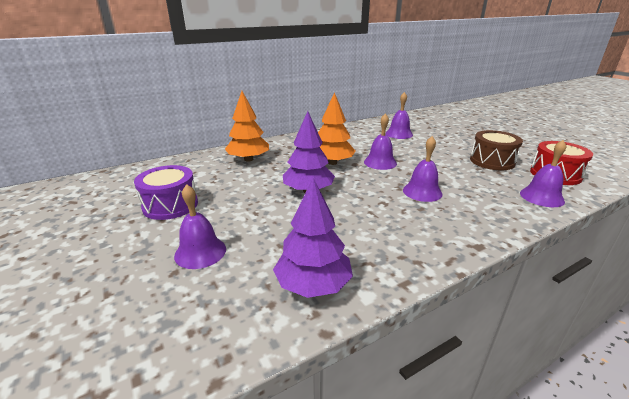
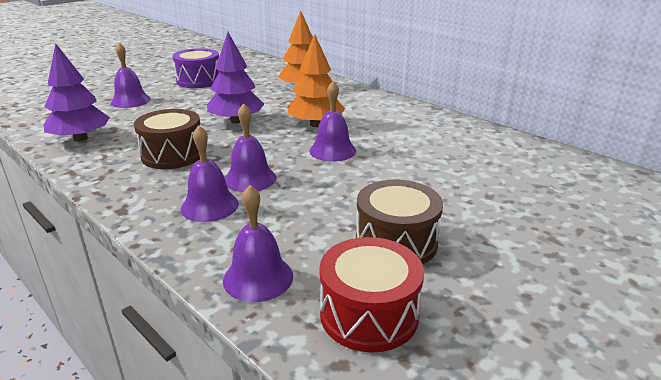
camera: 75 degrees right, 0 degrees up
purple bell [385,92,413,139] -> purple bell moved to [181,125,239,222]
none -> brown drum [134,109,200,169]

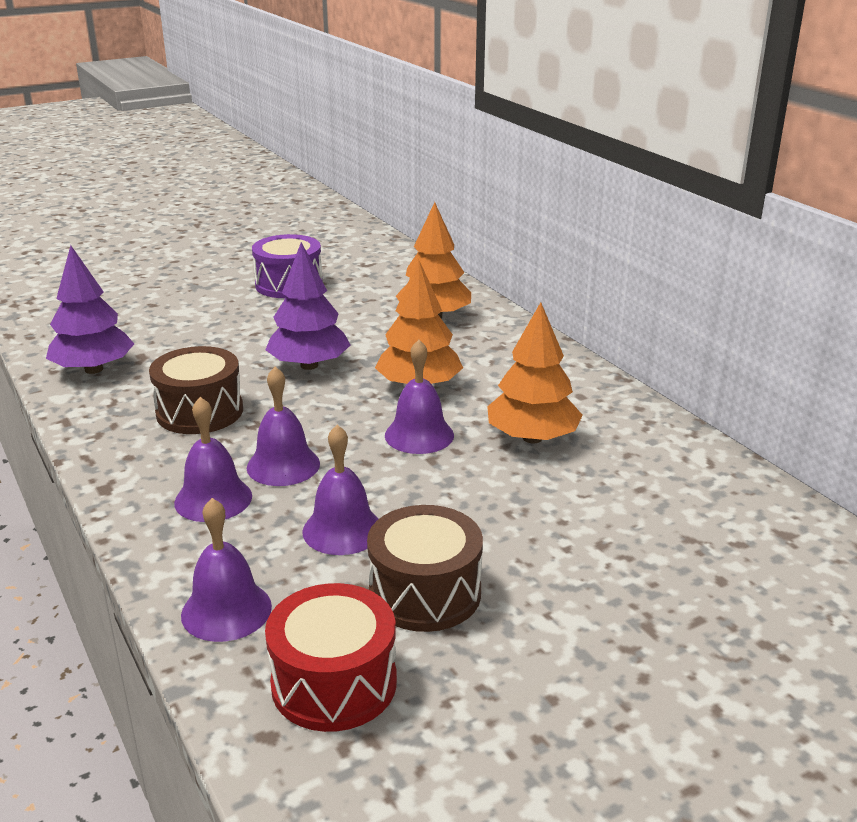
camera: 15 degrees right, 0 degrees up
purple bell [111,43,151,108] -> purple bell moved to [303,425,378,555]
none -> orange tree [487,302,583,444]

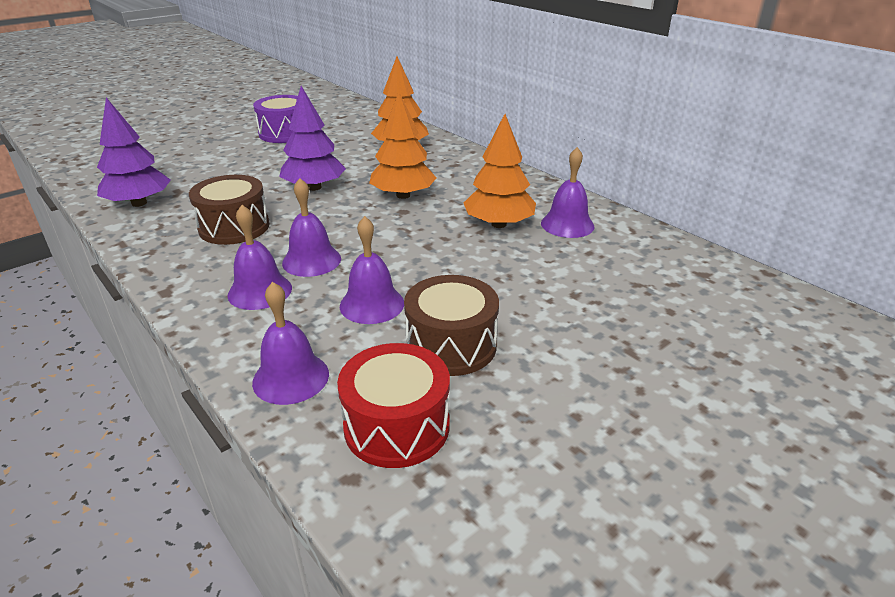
camera: 10 degrees left, 5 degrees up
purple bell [385,340,454,454] -> purple bell moved to [541,147,595,238]

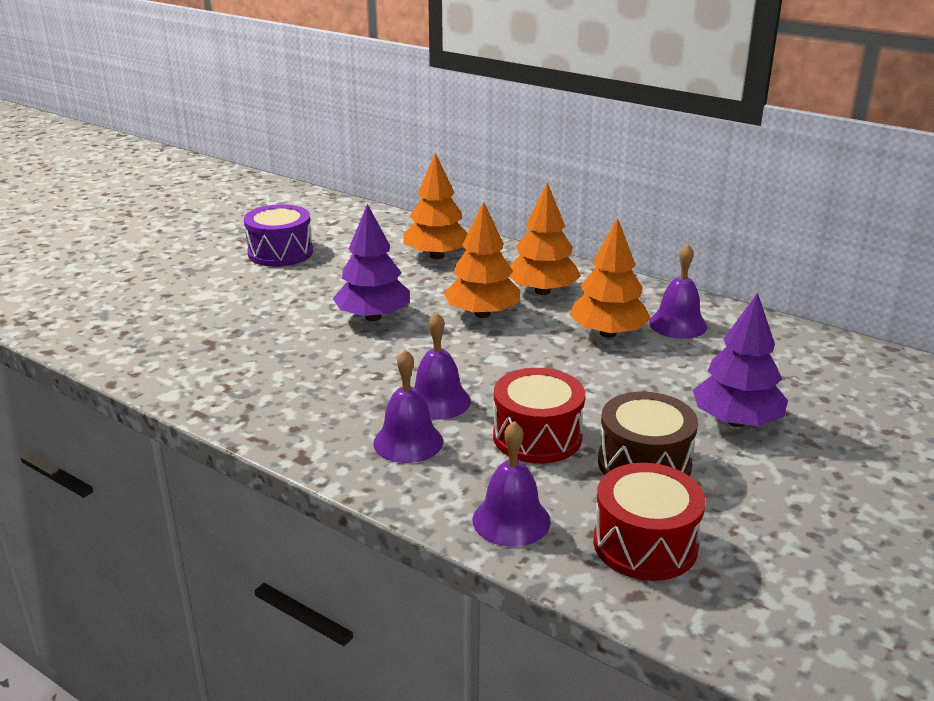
camera: 15 degrees left, 5 degrees down
purple tree [97,97,171,207] -> purple tree moved to [693,293,788,427]
brown drum [189,175,270,245] -> none
purple bell [340,216,404,324] -> red drum [493,368,585,464]
none -> orange tree [509,182,581,295]

